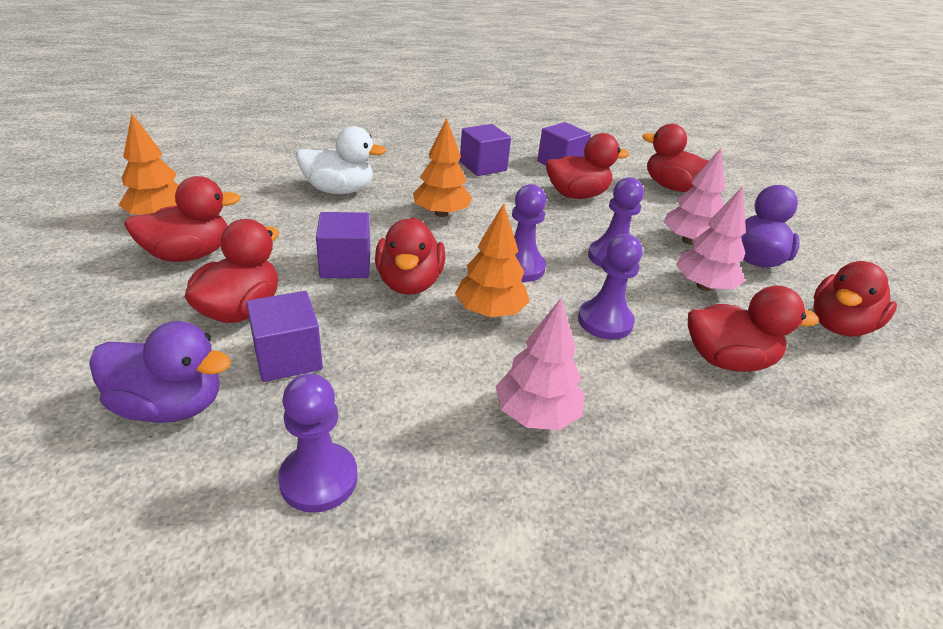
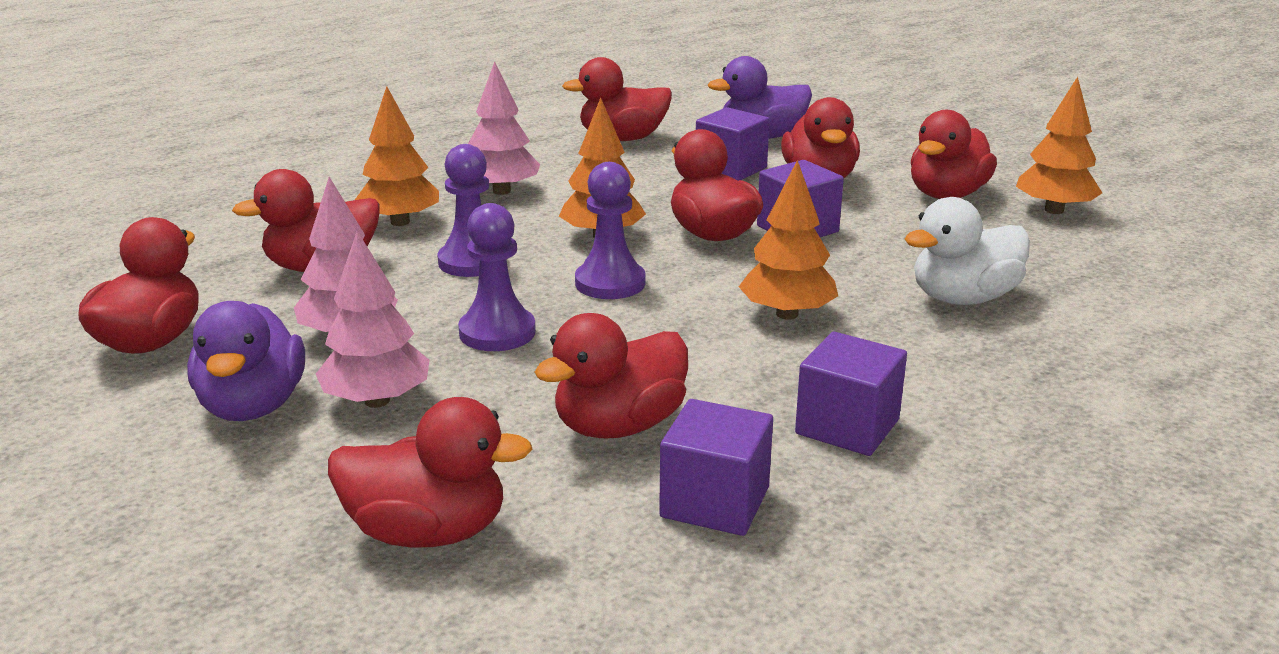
camera: 155 degrees right, 10 degrees down
purple pawn [278,373,358,513] -> red duck [562,57,672,141]
none -> orange tree [355,86,439,226]

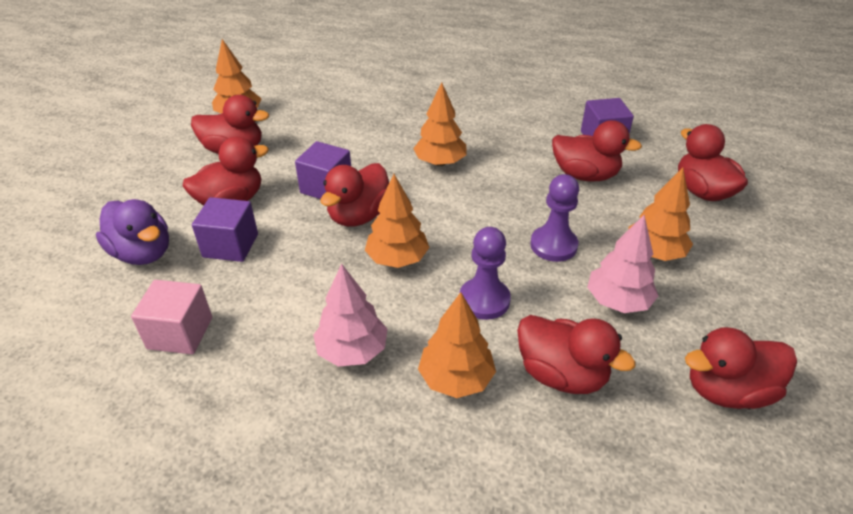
camera: 120 degrees left, 15 degrees up
purple duck [187,301,305,421] -> none
pink tree [316,231,429,408] -> orange tree [628,168,693,261]
red duck [562,57,672,141] -> pink cube [131,280,212,354]
purple pawn [575,162,646,299] -> none
purple cube [795,332,907,456] -> none
white duck [905,197,1030,305] -> none

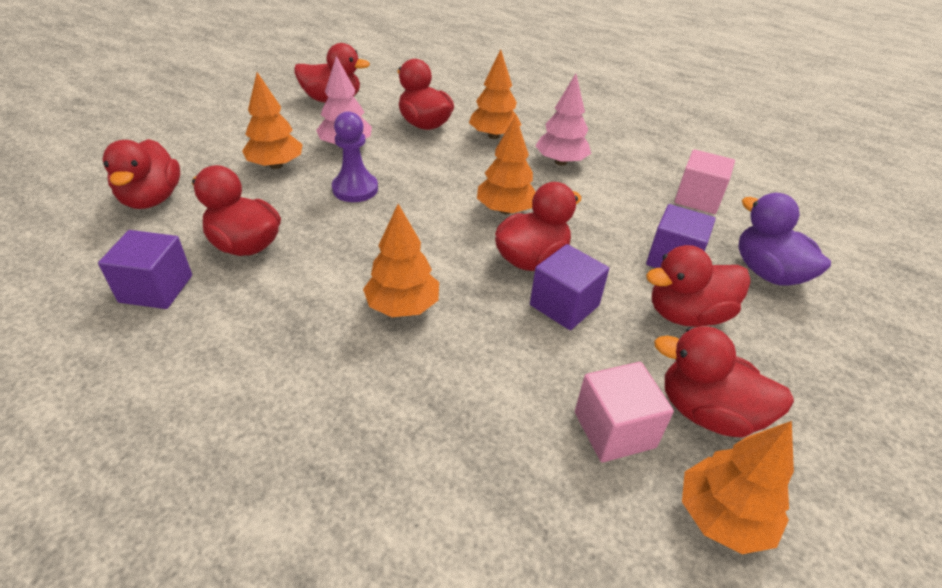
camera: 165 degrees left, 0 degrees up
purple pawn [459,227,511,320] -> none
none -> pink cube [575,362,674,462]

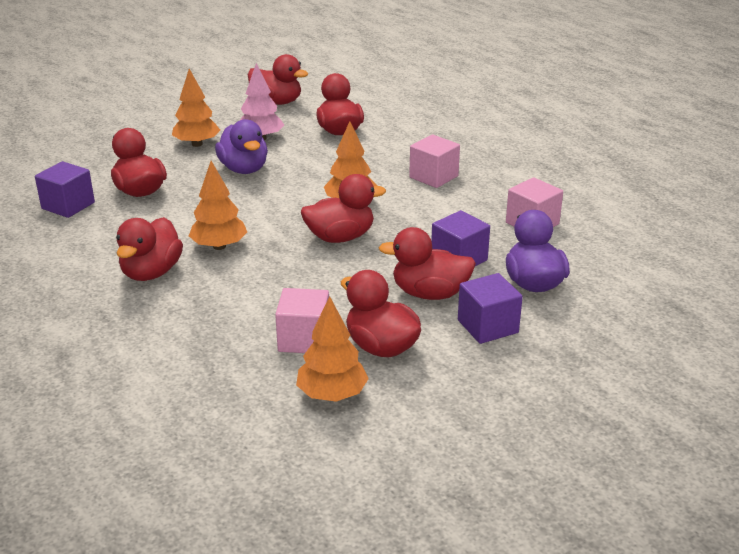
camera: 25 degrees right, 10 degrees down
red duck [102,139,180,209] -> red duck moved to [116,217,183,281]
purple pawn [332,111,378,202] -> purple duck [215,119,268,174]
orange tree [469,50,522,139] -> none
purple cube [530,244,609,330] -> purple cube moved to [458,273,523,344]
pink tree [536,74,591,165] -> pink cube [409,134,460,188]

